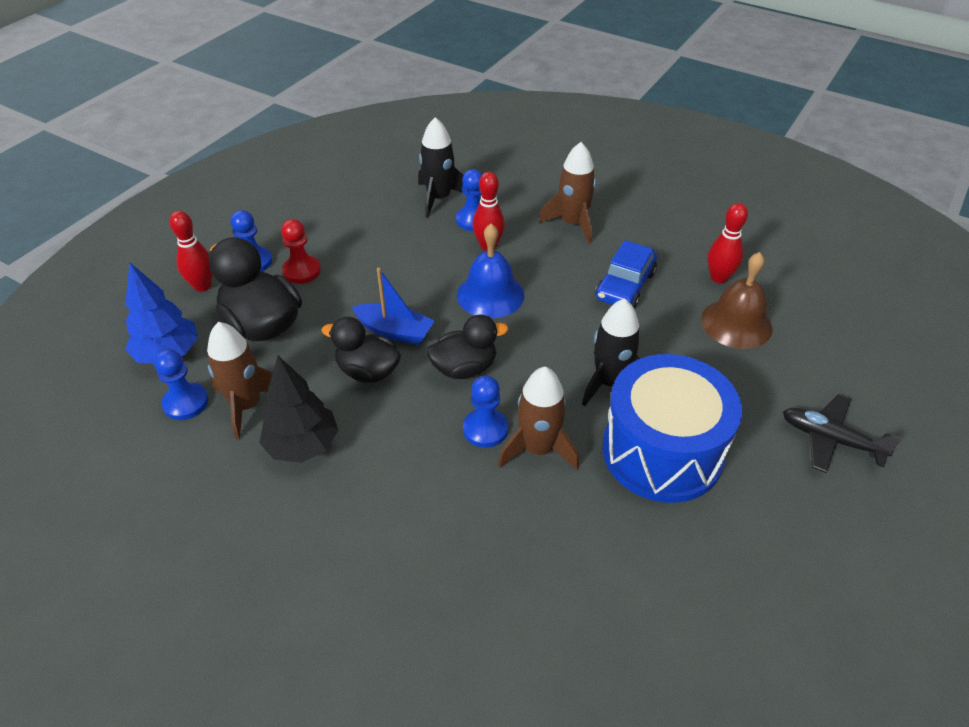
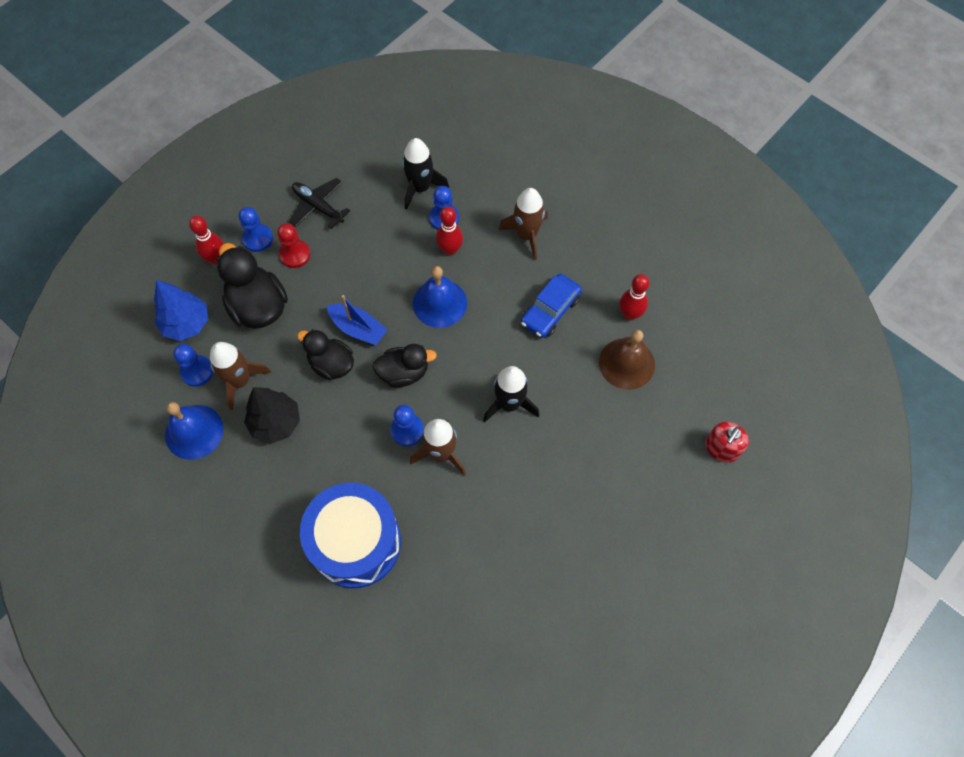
camera: 10 degrees right, 20 degrees up
blue drum [602,354,742,503] -> blue drum moved to [300,483,401,588]
black plane [783,395,902,473] -> black plane moved to [289,178,350,229]
none -> blue bell [165,402,223,460]
none -> red soap dispenser [705,422,749,463]

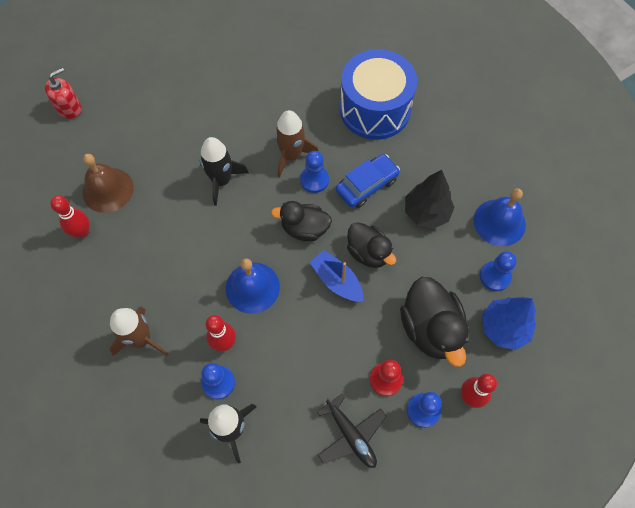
camera: 165 degrees left, 0 degrees up
brown rocket [210,342,271,410] -> none
blue car [521,274,582,338] -> blue car moved to [336,154,400,208]

